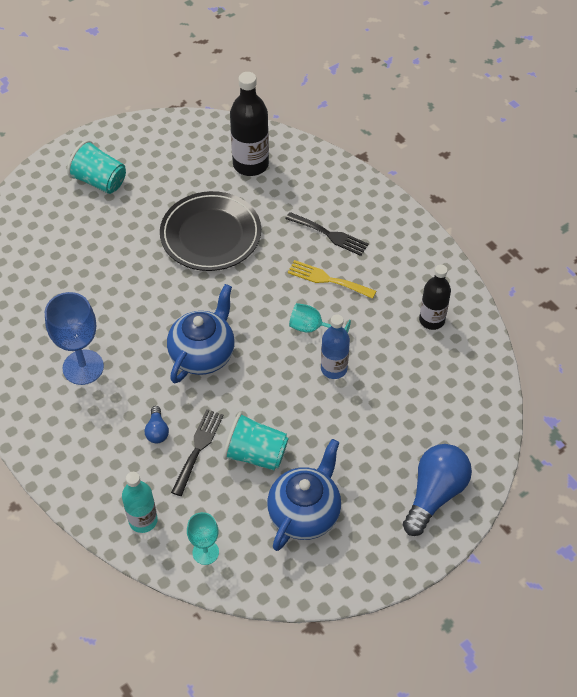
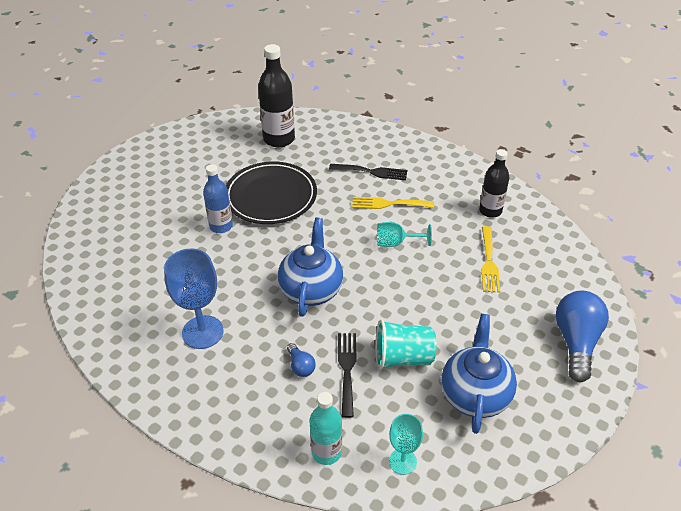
camera: 20 degrees left, 10 degrees down
turquoise cup [67,140,126,194] -> none
blue bottle [321,315,350,379] -> blue bottle moved to [203,164,233,233]
none -> yellow fork [481,226,500,293]

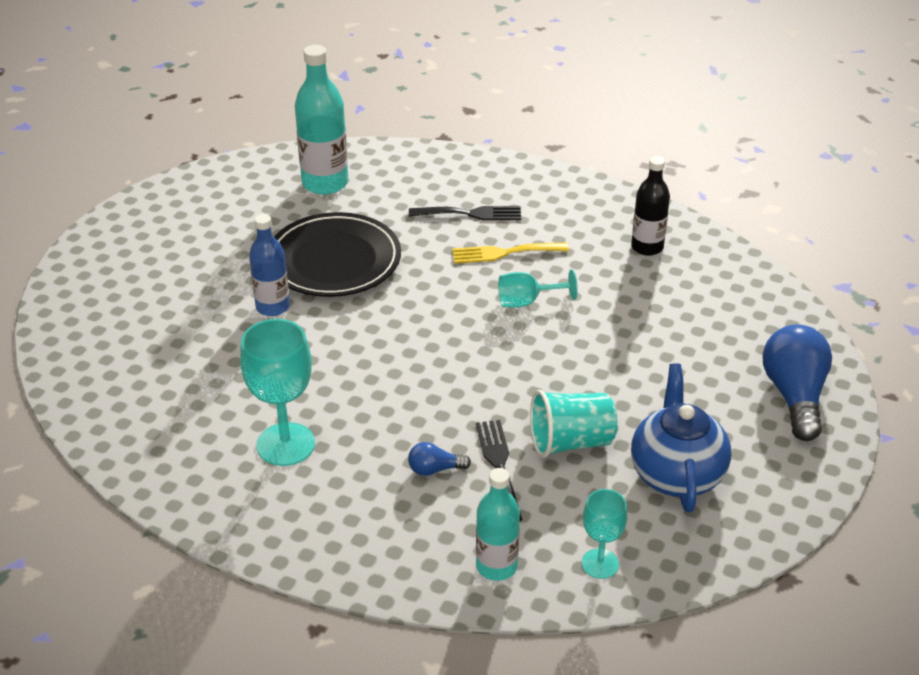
camera: 10 degrees left, 5 degrees down
blue goblet [164,248,223,349] -> turquoise goblet [240,319,315,466]
black bottle [258,44,295,148] -> turquoise bottle [295,45,348,195]
blue teapot [278,218,343,317] -> none
blue light bulb [287,343,316,377] -> blue light bulb turned 120 degrees clockwise [408,442,471,476]
yellow fork [481,226,500,293] -> none

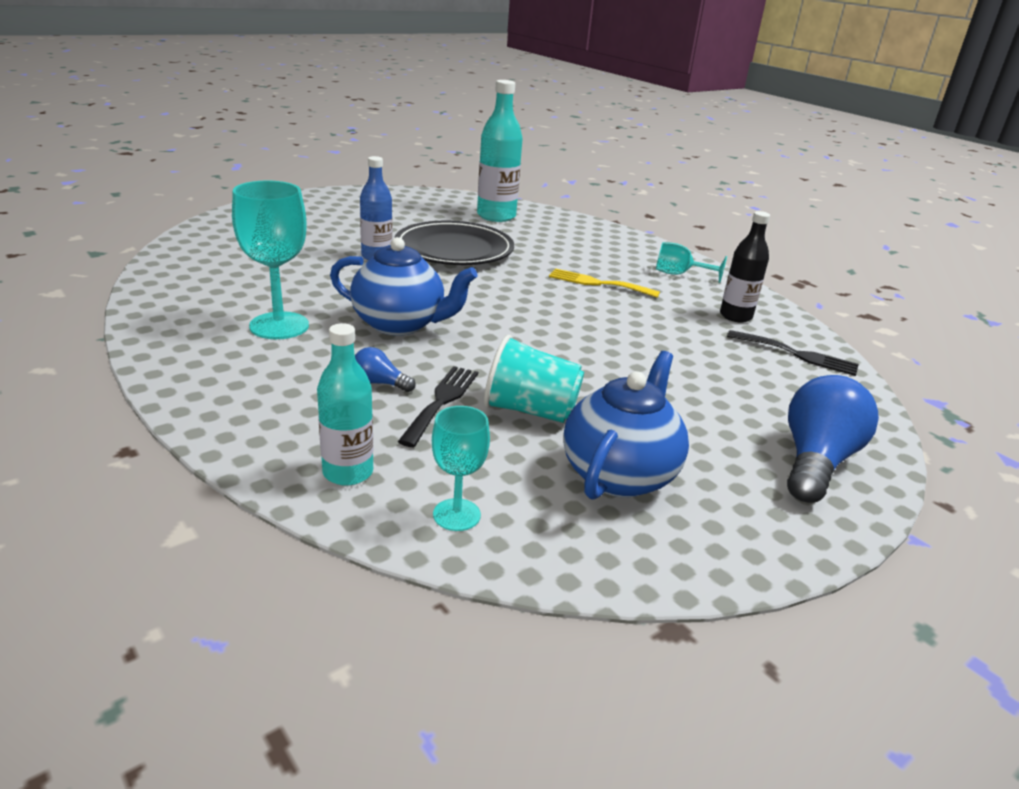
camera: 25 degrees right, 10 degrees down
black fork [409,206,521,220] -> black fork moved to [727,330,859,376]
turquoise goblet [498,270,578,308] -> turquoise goblet moved to [656,242,727,283]
none -> blue teapot [330,237,478,336]

